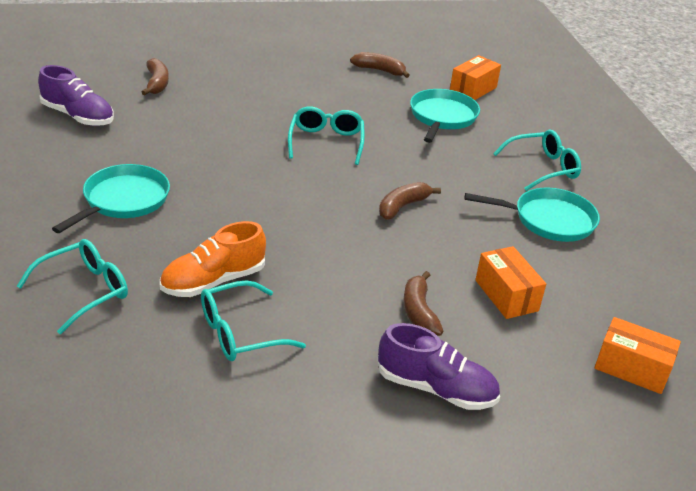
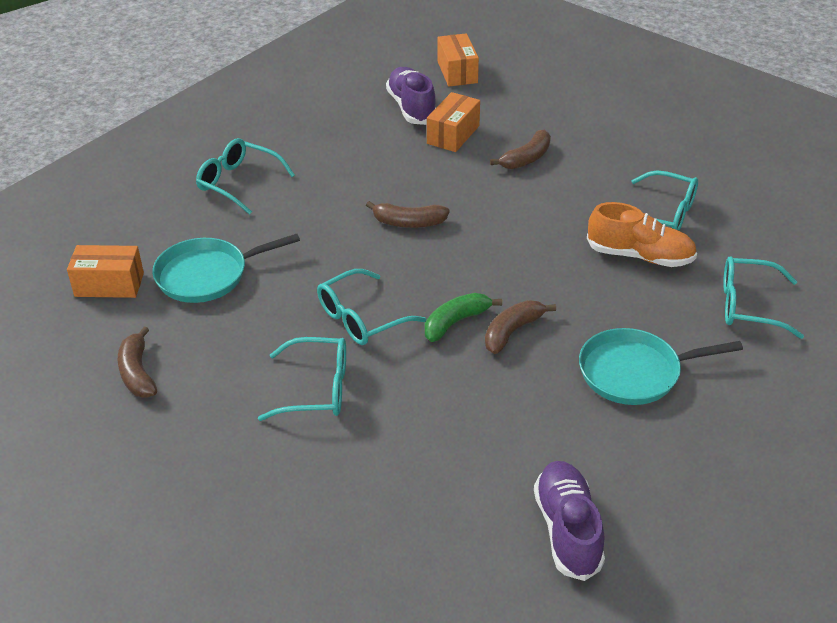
camera: 125 degrees left, 5 degrees up
brown banana [142,58,169,95] -> brown banana moved to [485,300,556,354]
purple shoe [377,323,500,410] -> purple shoe moved to [386,67,436,125]
turquoise pan [465,188,600,242] -> none
none -> turquoise glasses [258,337,346,421]
none -> green banana [425,293,502,342]

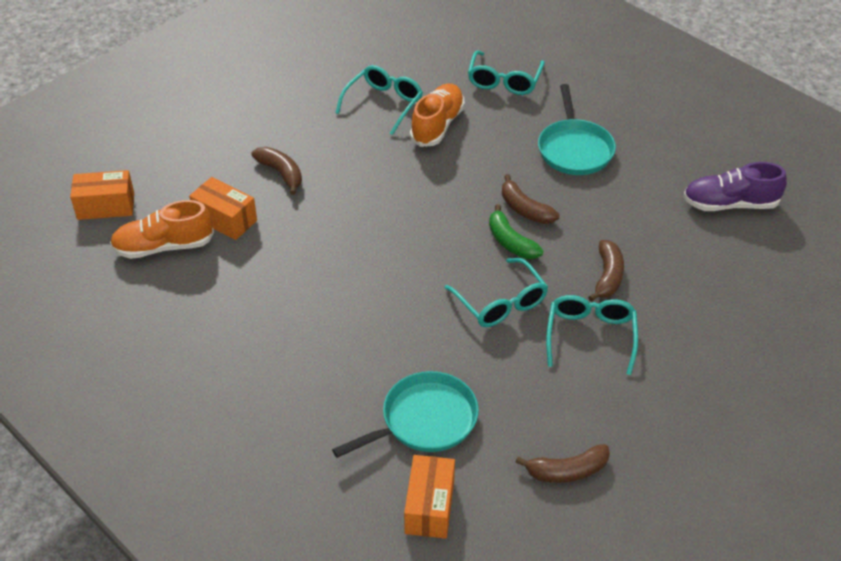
camera: 85 degrees left, 5 degrees up
turquoise pan [152,234,300,303] -> turquoise pan turned 105 degrees counterclockwise [332,371,479,458]
turquoise glasses [196,138,295,215] -> none
brown banana [366,201,449,228] -> brown banana moved to [588,240,624,302]
purple shoe [386,67,436,125] -> orange shoe [110,200,214,259]

